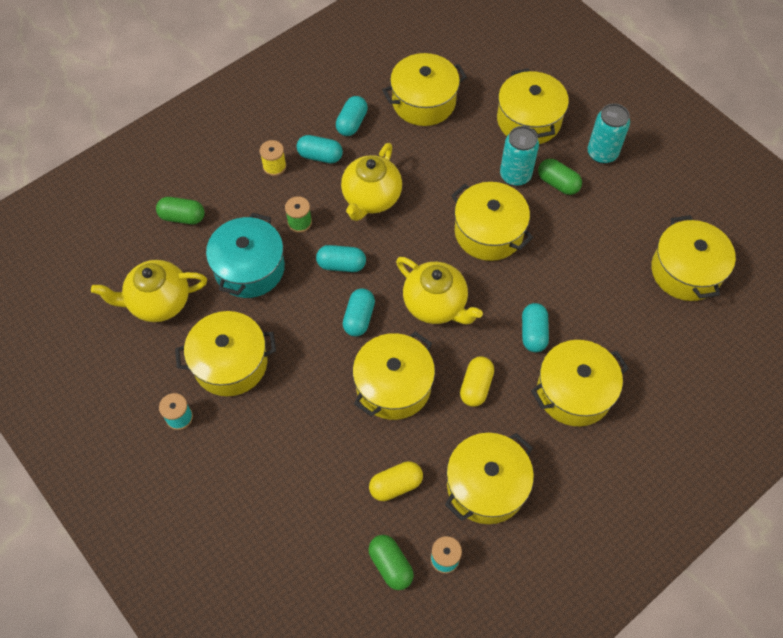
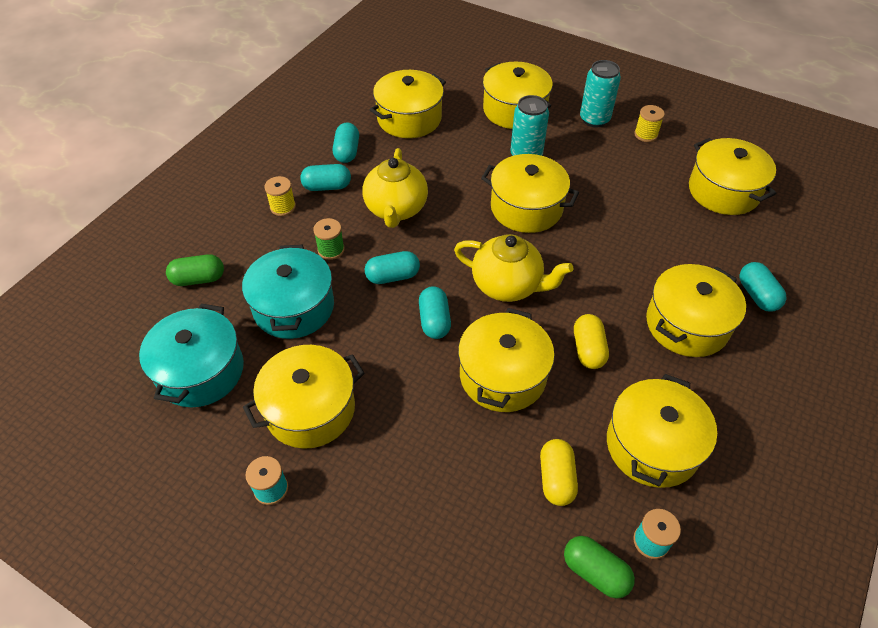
camera: 20 degrees left, 10 degrees down
yellow teapot [91,260,207,322] -> turquoise pot [139,303,244,407]
yellow capsule [369,461,423,501] -> yellow capsule turned 45 degrees counterclockwise [540,439,578,506]
turquoise capsule [522,303,549,352] -> turquoise capsule moved to [739,262,787,312]
green capsule [538,159,582,195] -> none
none -> yellow spool [634,105,665,142]

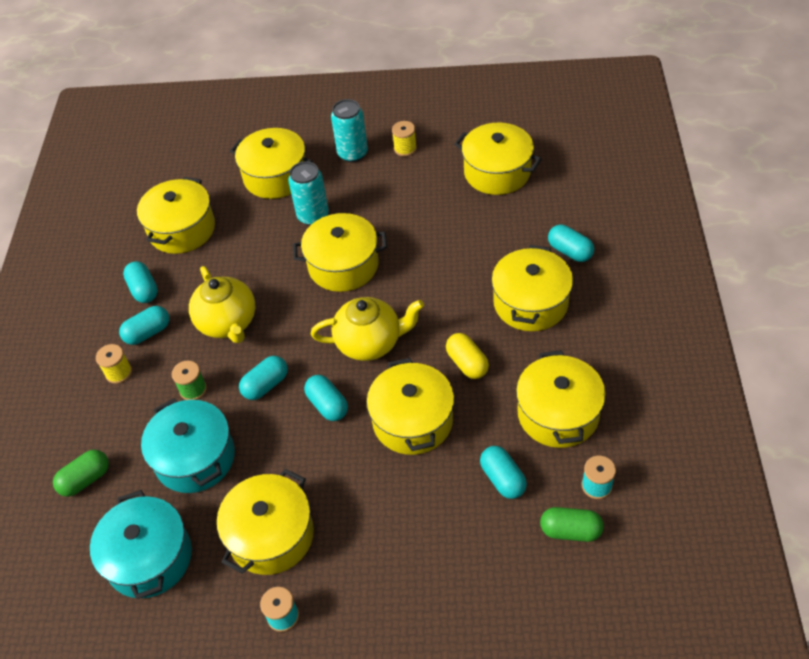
camera: 25 degrees left, 0 degrees up
yellow capsule [540,439,578,506] -> turquoise capsule [480,446,527,499]

